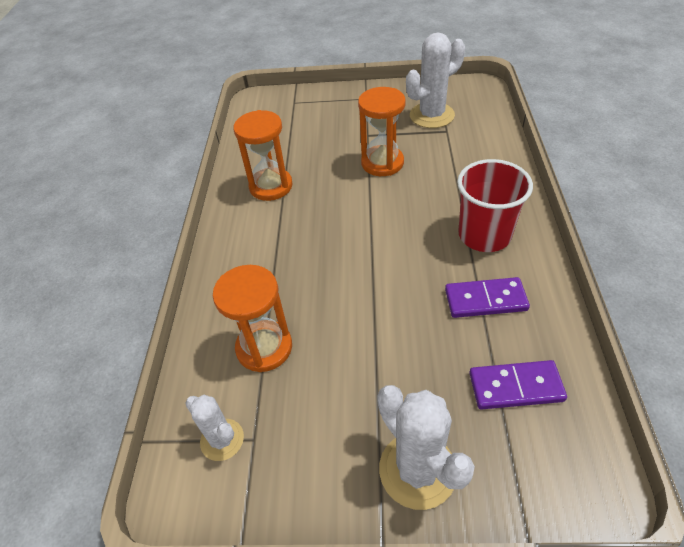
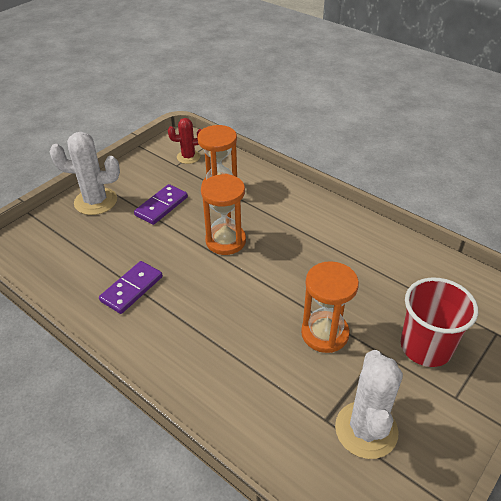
camera: 125 degrees right, 5 degrees down
white cactus [185,395,244,461] -> red cactus [168,118,202,164]
orange hourglass [233,110,292,201] -> orange hourglass moved to [201,174,246,255]
red cup [457,159,533,252] -> red cup moved to [401,278,478,367]
purple domino [469,360,567,410] -> purple domino moved to [134,184,188,225]

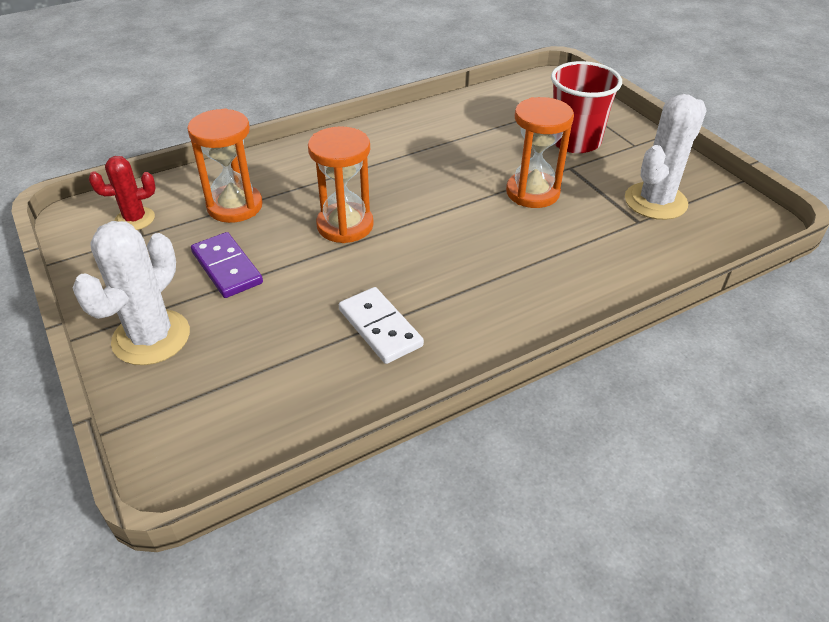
camera: 70 degrees left, 0 degrees up
purple domino [99,261,163,314] -> white domino [339,287,424,364]
red cactus [168,118,202,164] -> red cactus turned 60 degrees clockwise [89,156,156,230]
white cactus [335,350,403,459] -> white cactus turned 75 degrees counterclockwise [625,94,707,220]

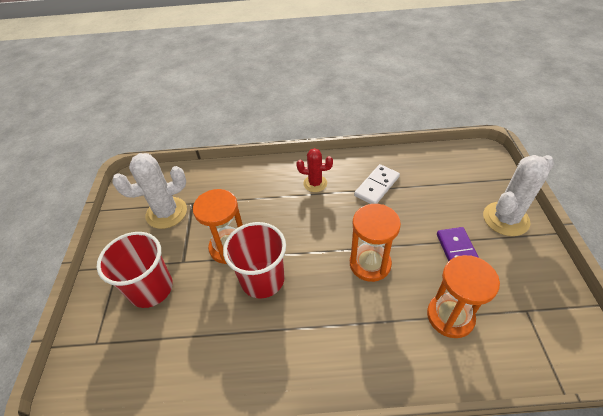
camera: 150 degrees left, 5 degrees up
red cactus [89,156,156,230] -> red cactus moved to [296,148,333,192]
white domino [339,287,424,364] -> white domino turned 45 degrees clockwise [354,164,400,204]
none -> red cup [223,222,286,299]

